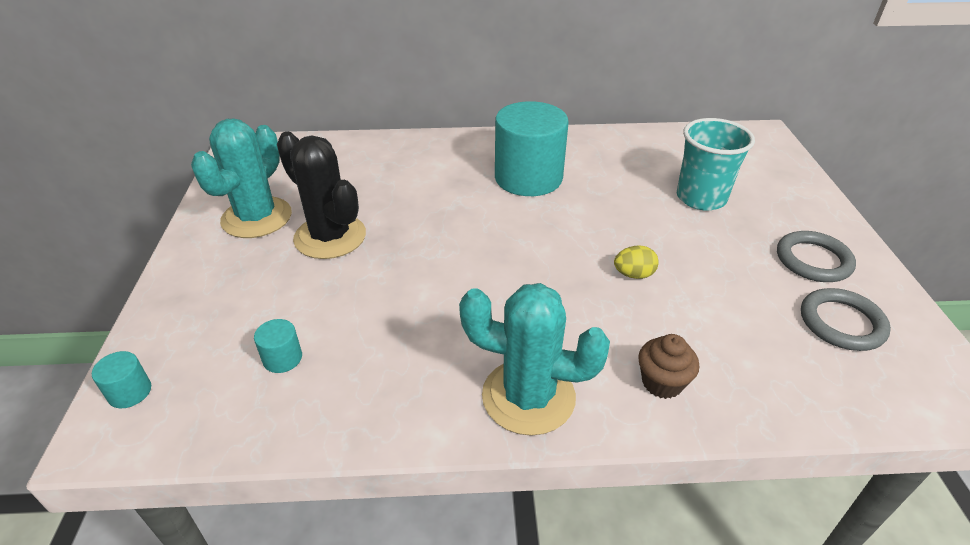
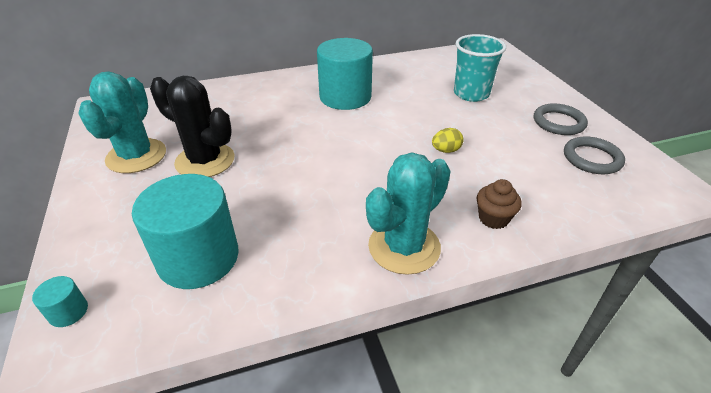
camera: 15 degrees left, 0 degrees up
turquoise cylinder [254,319,302,373] -> turquoise cylinder [132,174,239,289], size x2.46
turquoise cactus [459,283,610,436] -> turquoise cactus turned 45 degrees counterclockwise [366,152,451,275]

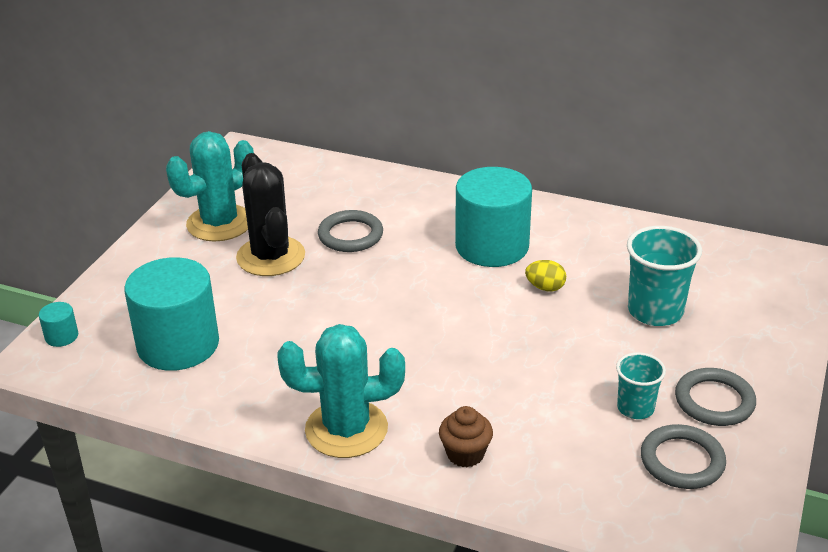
camera: 40 degrees right, 5 degrees down
yellow egg [432,128,463,153] -> yellow egg moved to [525,260,566,291]
none -> grey ring [318,210,383,252]
none -> turquoise cup [616,352,666,419]

